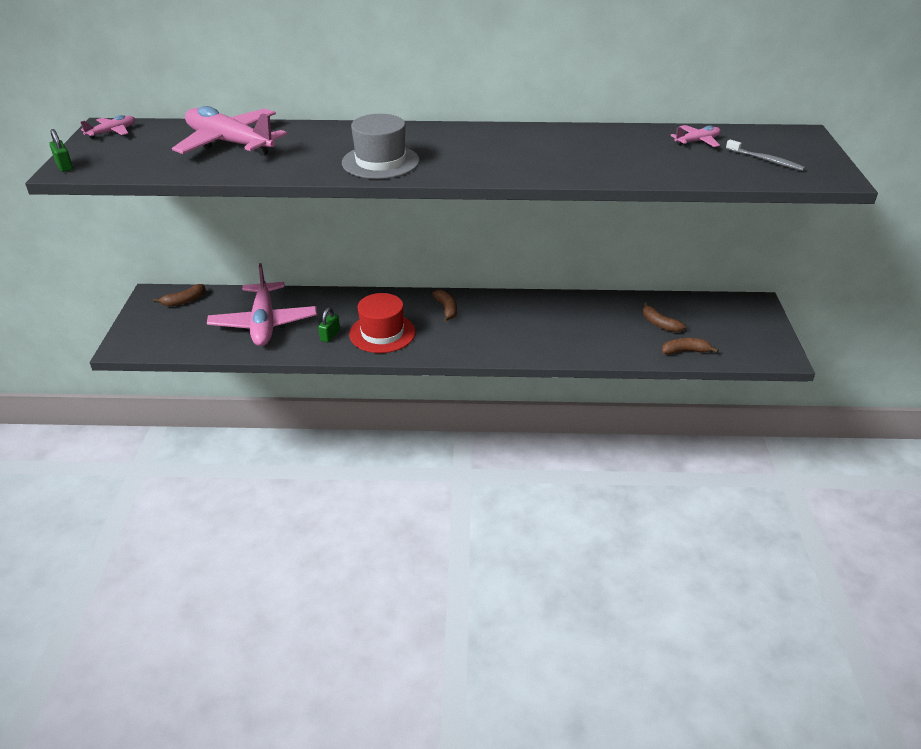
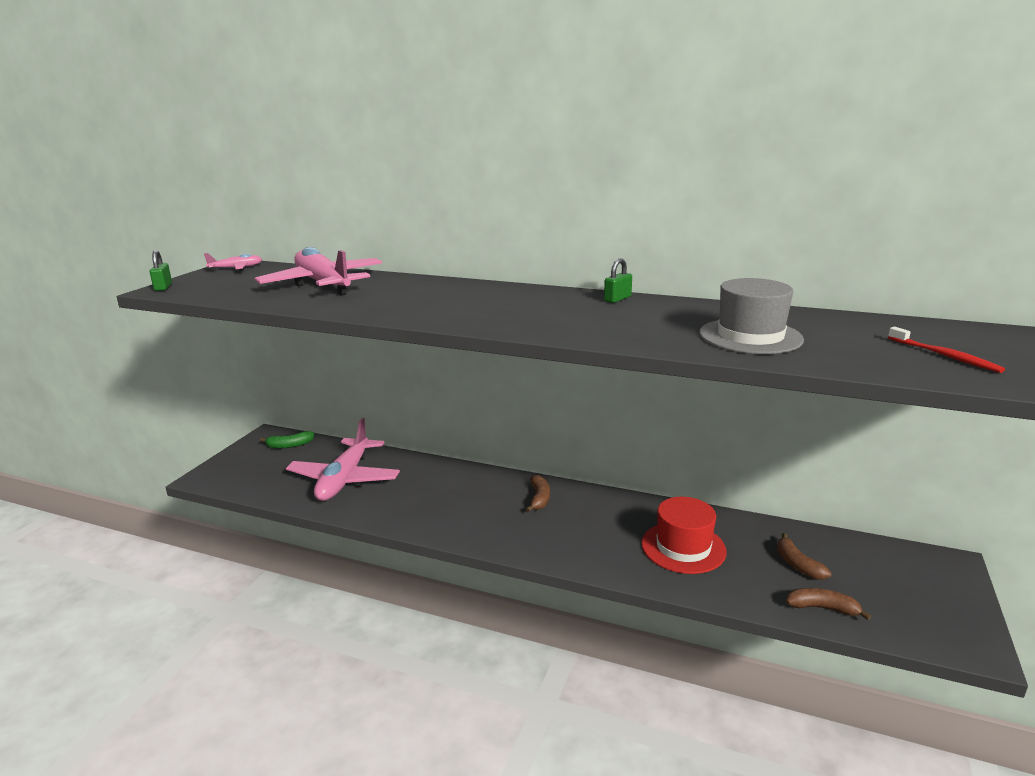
camera: 20 degrees right, 15 degrees down
brown banana [153,284,205,307] -> green banana [260,431,315,449]
green padlock [318,308,340,342] -> green padlock moved to [604,258,632,303]
grey hat [342,114,420,179] -> grey hat moved to [699,278,804,354]
red hat [349,293,415,353] -> red hat moved to [641,497,726,574]
pink plane [670,125,721,147] -> none
grey toothbrush [726,140,805,171] -> red toothbrush [888,327,1005,373]

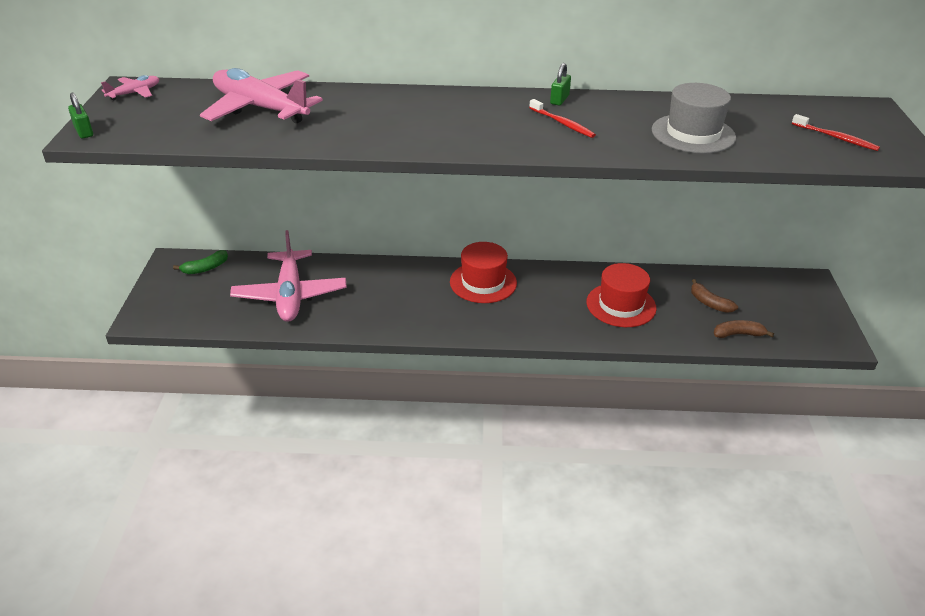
camera: 20 degrees left, 15 degrees up
brown banana [526,475,550,512] -> red hat [450,242,517,303]
none -> red toothbrush [529,99,596,138]

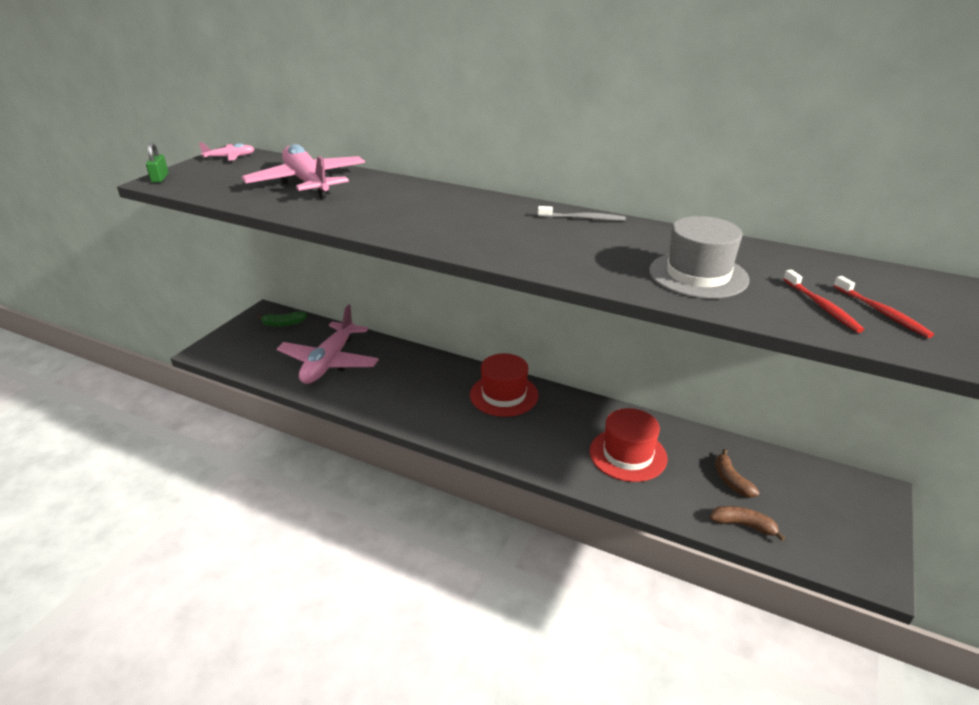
camera: 25 degrees right, 5 degrees down
red toothbrush [529,99,596,138] -> red toothbrush moved to [783,270,864,333]
green padlock [550,63,571,106] -> grey toothbrush [538,206,626,221]

